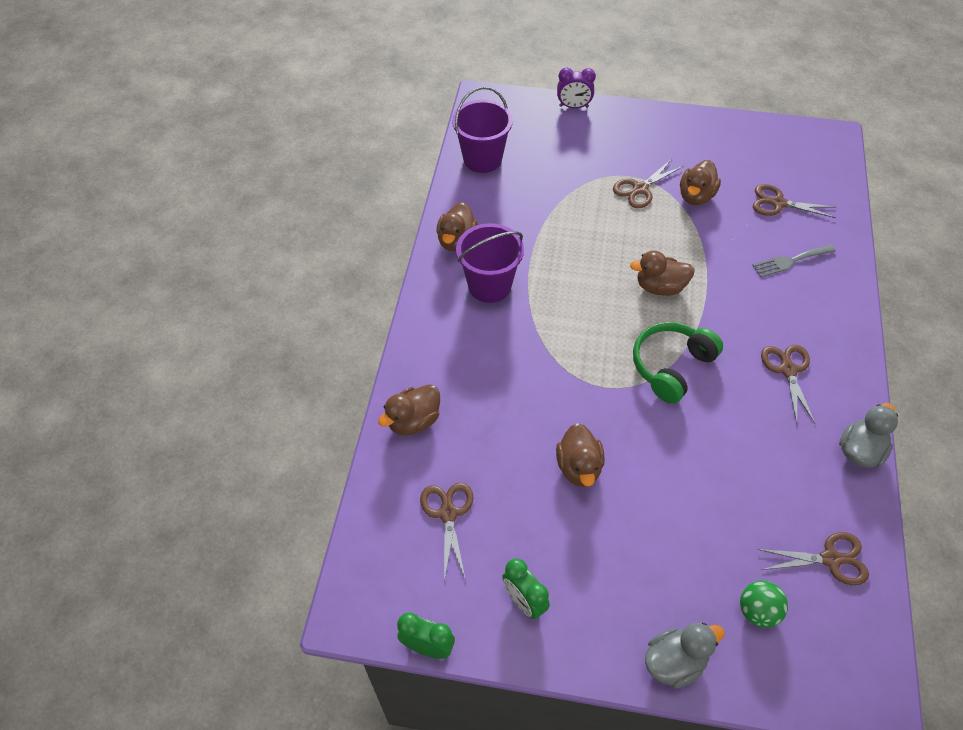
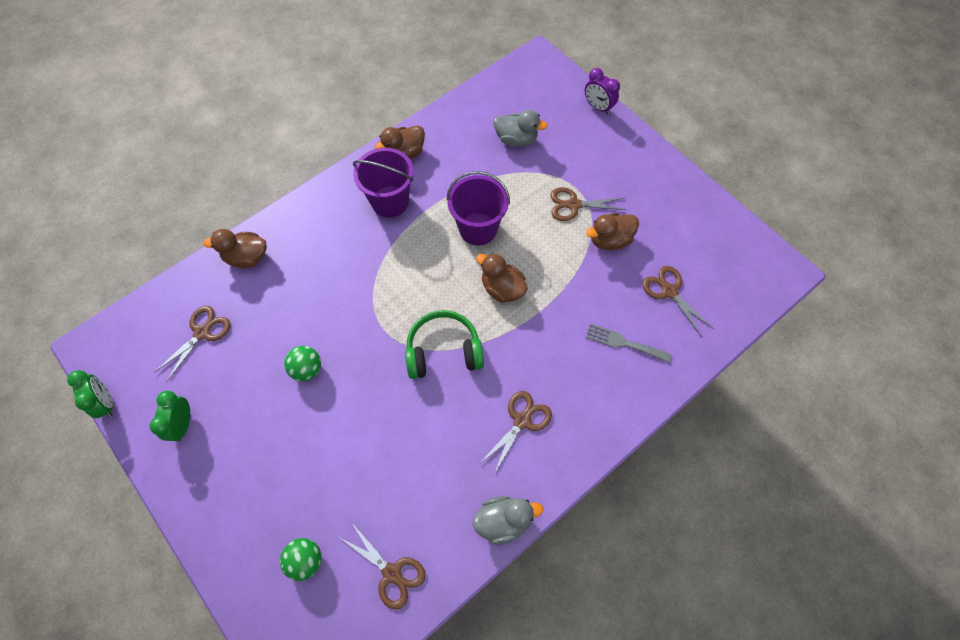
camera: 40 degrees right, 10 degrees up
purple bucket [452,86,513,173] -> purple bucket moved to [446,171,510,245]
brown duck [556,423,605,487] -> green ball [284,346,321,381]
grey duck [645,623,725,689] -> grey duck moved to [494,110,548,147]

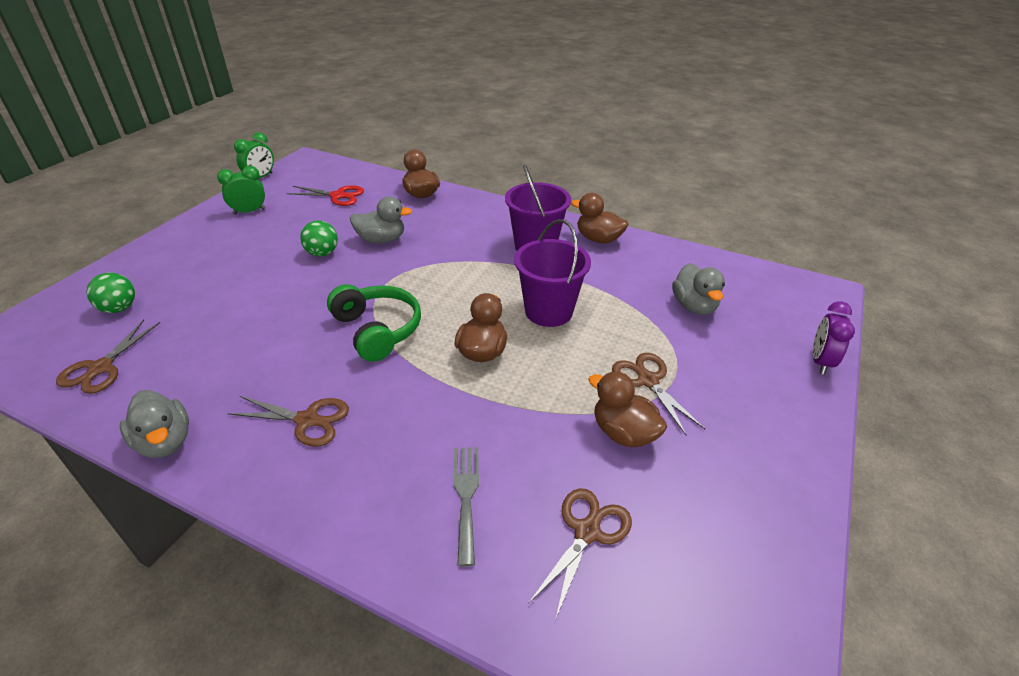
camera: 65 degrees right, 25 degrees down
brown scissors [155,306,231,381] -> red scissors [286,185,364,206]
none -> grey duck [350,196,412,244]

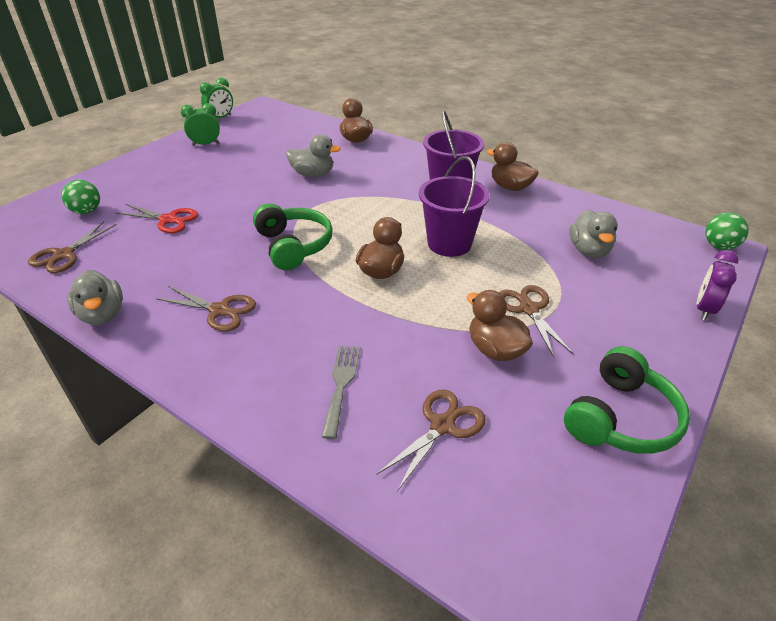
camera: 10 degrees right, 0 degrees up
red scissors [286,185,364,206] -> red scissors moved to [116,204,198,233]
green ball [300,220,338,257] -> green ball moved to [705,212,749,250]
none -> green headphones [564,346,690,454]

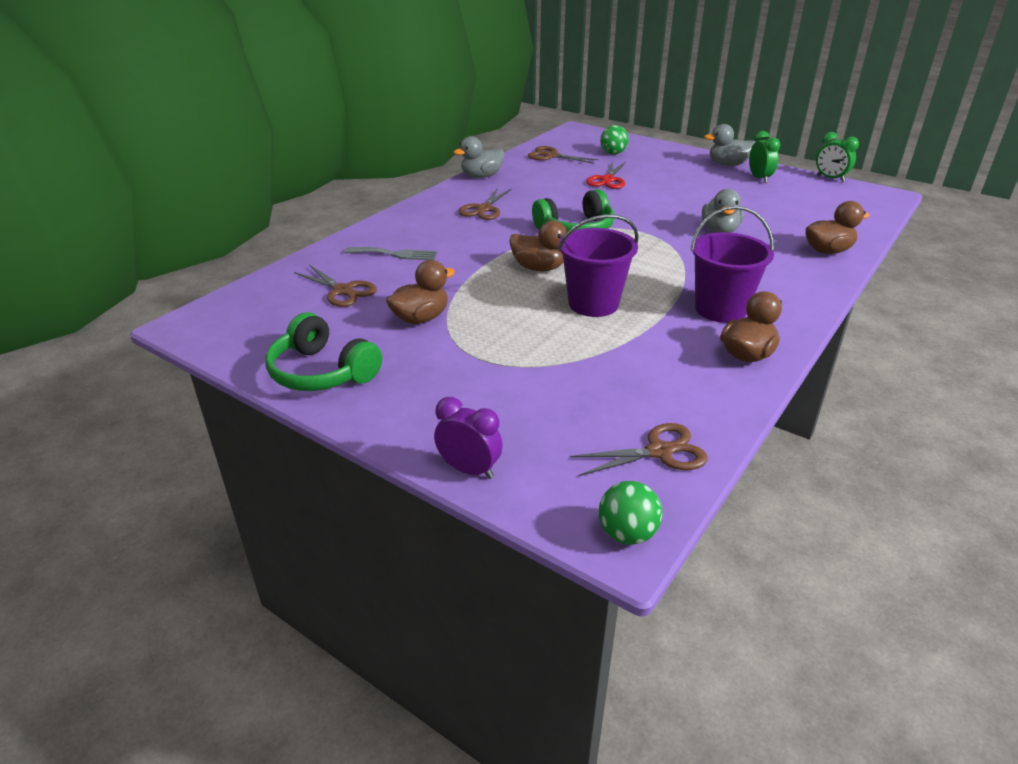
camera: 90 degrees right, 5 degrees down
brown scissors [499,285,574,357] -> brown scissors moved to [570,423,708,476]
grey duck [569,210,618,258] -> grey duck moved to [704,124,755,166]

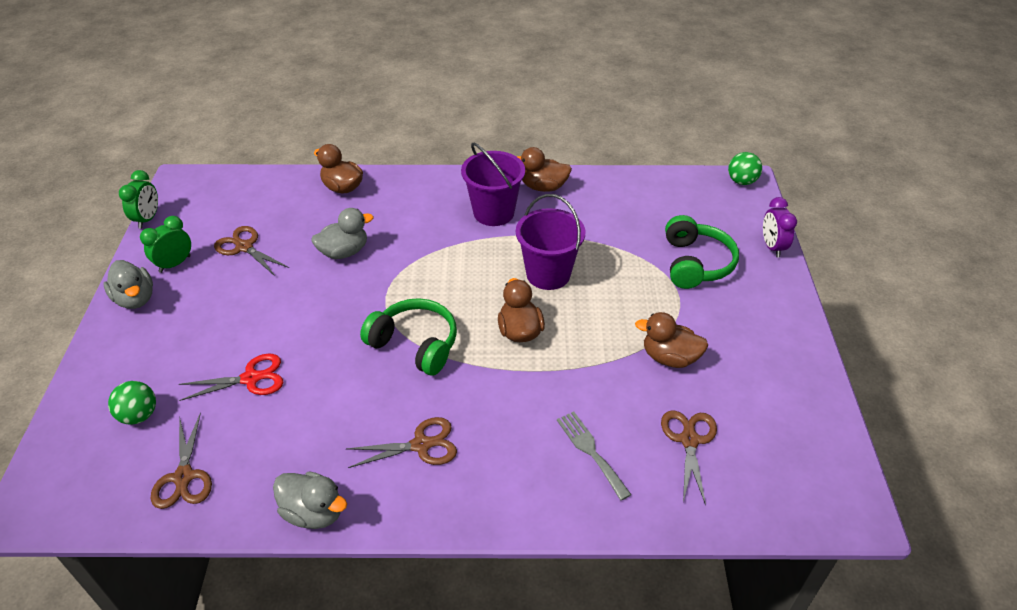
camera: 125 degrees left, 10 degrees up
green headphones [265,312,382,391] -> green headphones moved to [665,215,739,289]
brown scissors [570,423,708,476] -> brown scissors moved to [214,226,289,276]

